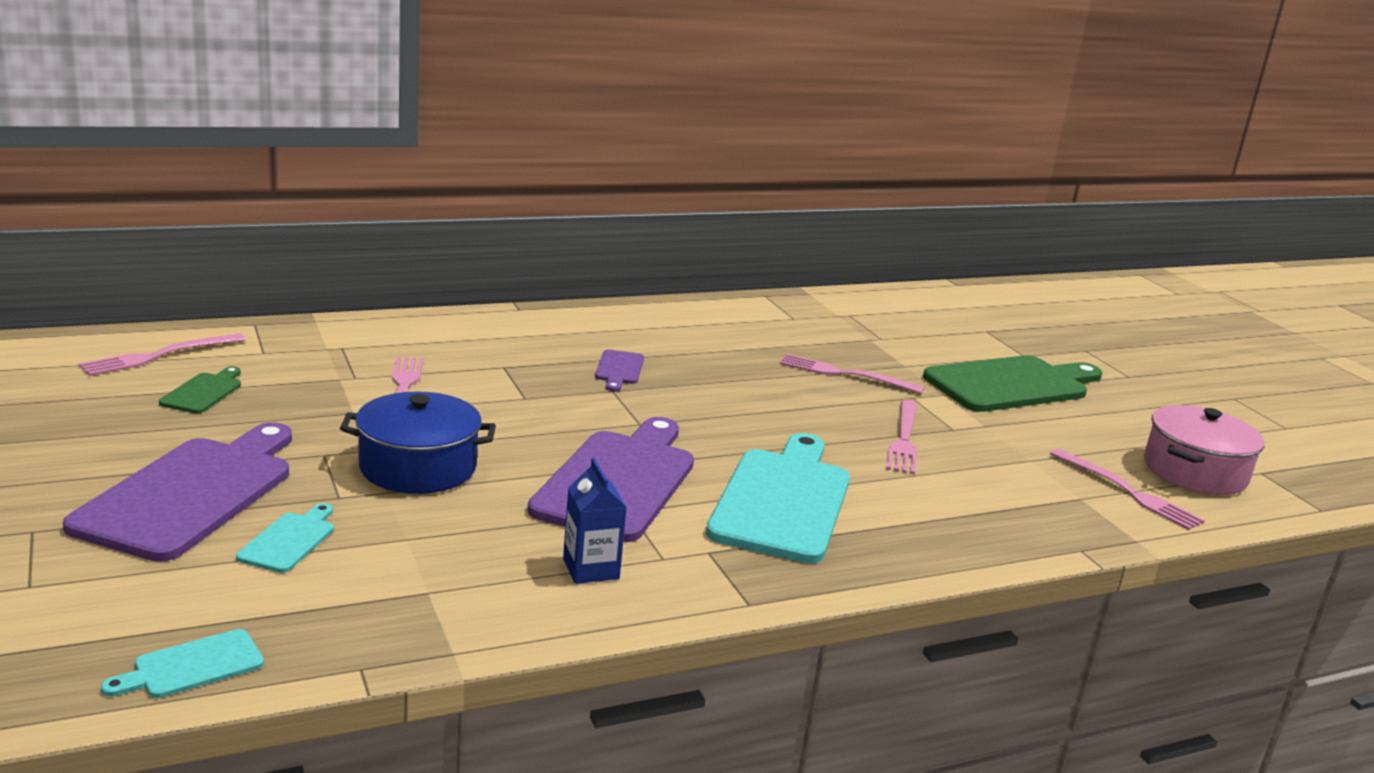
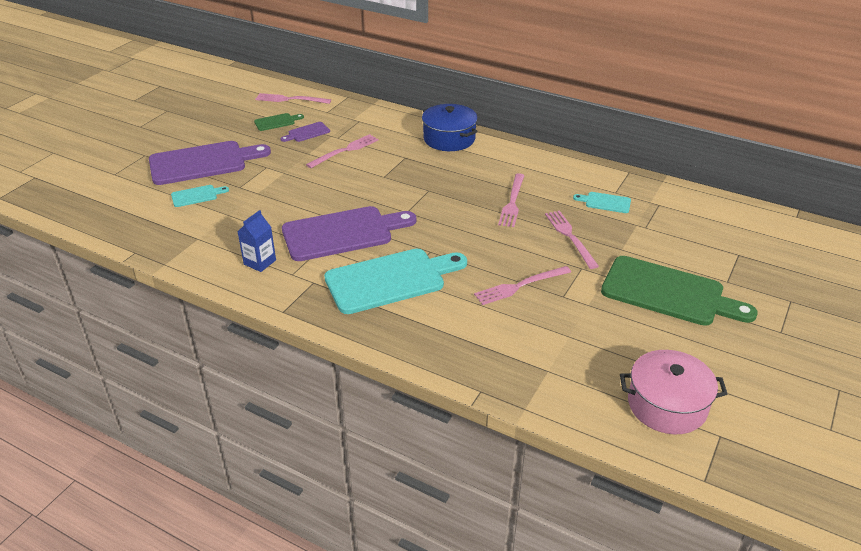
camera: 55 degrees right, 15 degrees up
turquoise cutting board [101,629,264,698] -> turquoise cutting board moved to [573,192,631,213]
blue pot [340,391,496,494] -> blue pot moved to [422,104,478,151]
purple cutting board [595,350,644,392] -> purple cutting board moved to [280,122,330,142]
pink fork [1050,448,1205,530] -> pink fork moved to [498,173,525,227]

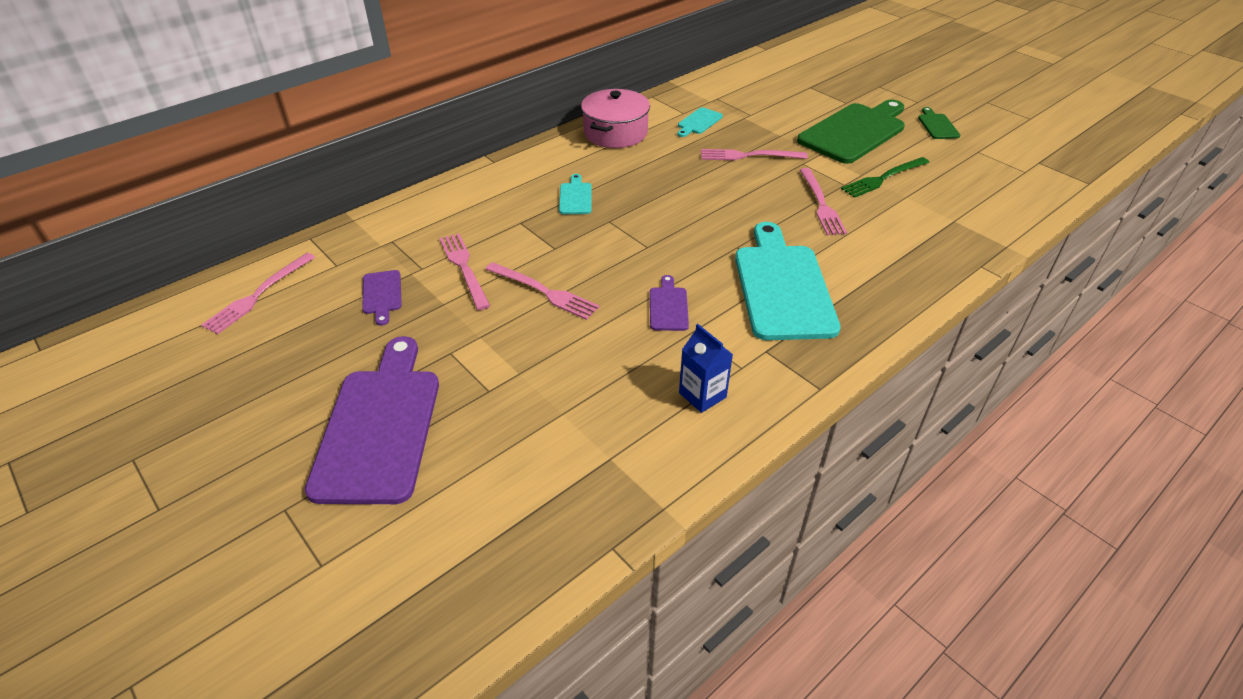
camera: 70 degrees left, 5 degrees up
turquoise cutting board [171,185,229,207] -> turquoise cutting board moved to [559,174,592,214]
green cutting board [254,113,304,131] -> green cutting board moved to [918,107,960,139]
purple cutting board [282,206,416,261] -> purple cutting board [650,275,689,331], size x0.44
blue pot [422,104,478,151] -> none
pink fork [498,173,525,227] -> pink fork moved to [485,262,599,320]
pink pot [620,350,727,434] -> pink pot moved to [581,89,650,148]
none -> green fork [841,157,929,198]

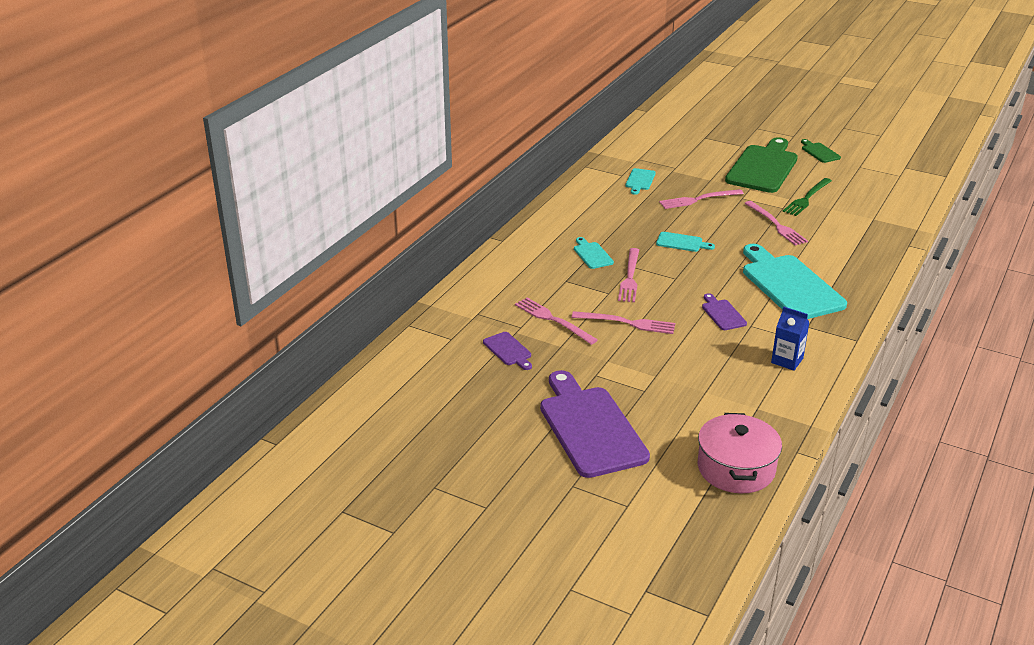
camera: 20 degrees left, 10 degrees down
pink fork [201,253,315,334] -> pink fork moved to [618,248,639,302]
pink pot [581,89,650,148] -> pink pot moved to [698,413,782,493]
none -> turquoise cutting board [656,232,715,252]

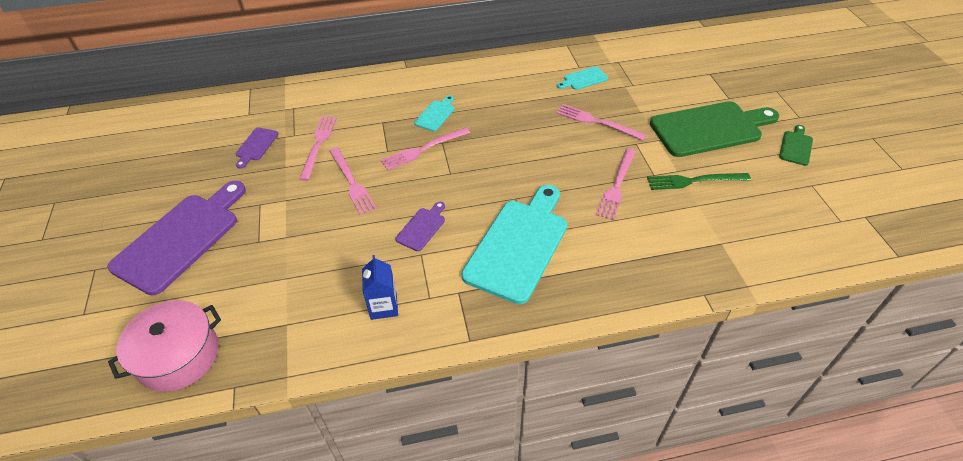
camera: 50 degrees right, 15 degrees up
turquoise cutting board [656,232,715,252] -> none

